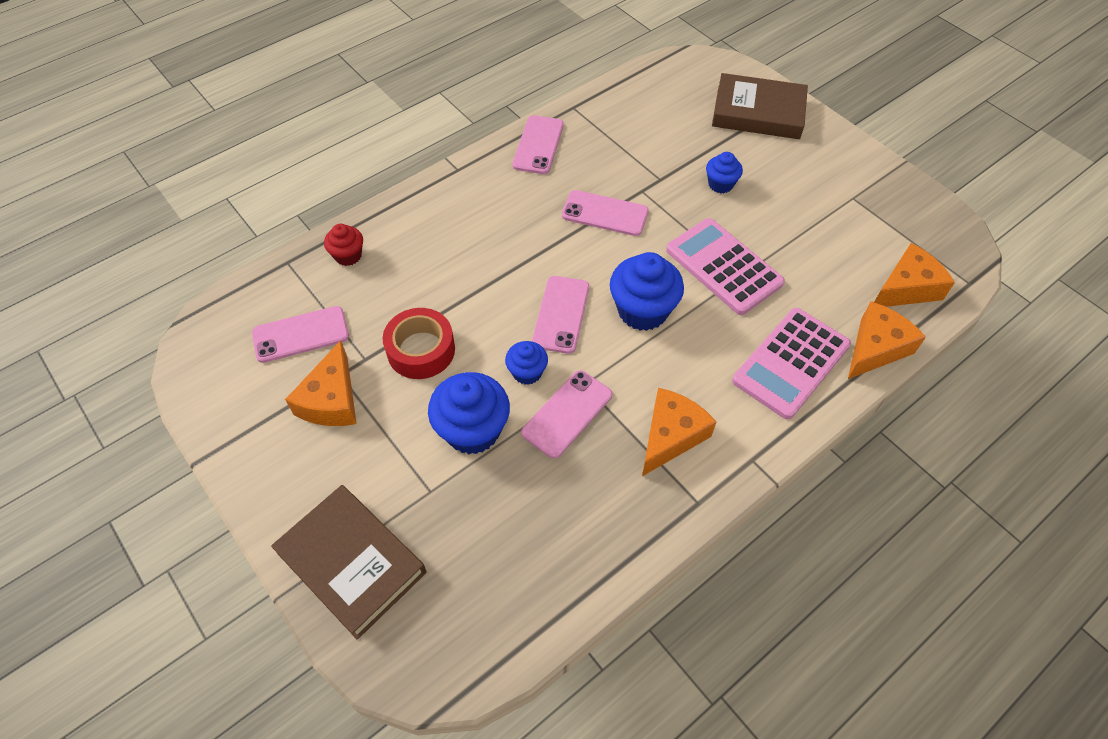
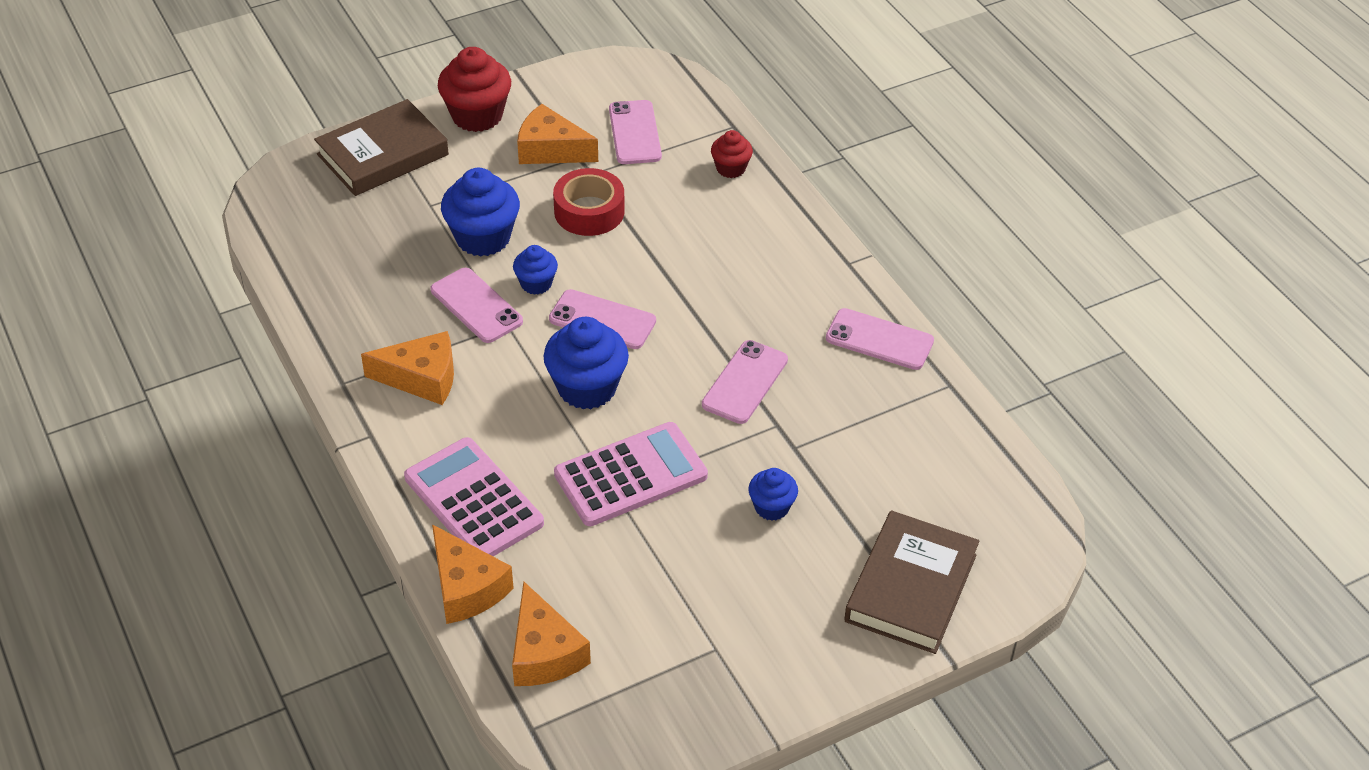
camera: 100 degrees right, 10 degrees down
orange cheese [642,388,716,476] -> orange cheese turned 45 degrees counterclockwise [361,331,454,405]
none -> red cupcake [438,47,511,132]

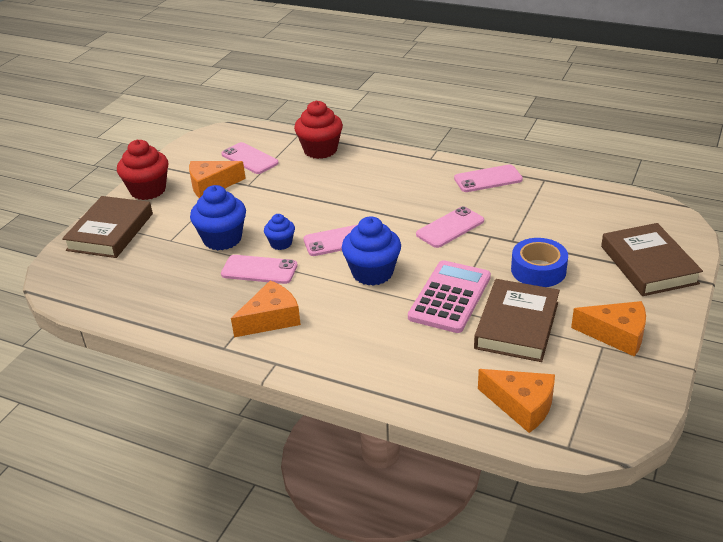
camera: 35 degrees left, 10 degrees down
pink calculator [404,437,544,556] -> none
orange cheese [432,524,514,624] -> orange cheese moved to [571,301,646,357]
red tape [553,168,625,236] -> none
pink phone [702,340,788,424] -> pink phone turned 60 degrees clockwise [416,206,484,248]
red cupcake [711,130,753,178] -> red cupcake [294,101,343,159], size x1.79
blue cupcake [748,468,798,521] -> blue tape [511,238,568,287]
none -> brown book [474,279,560,362]

